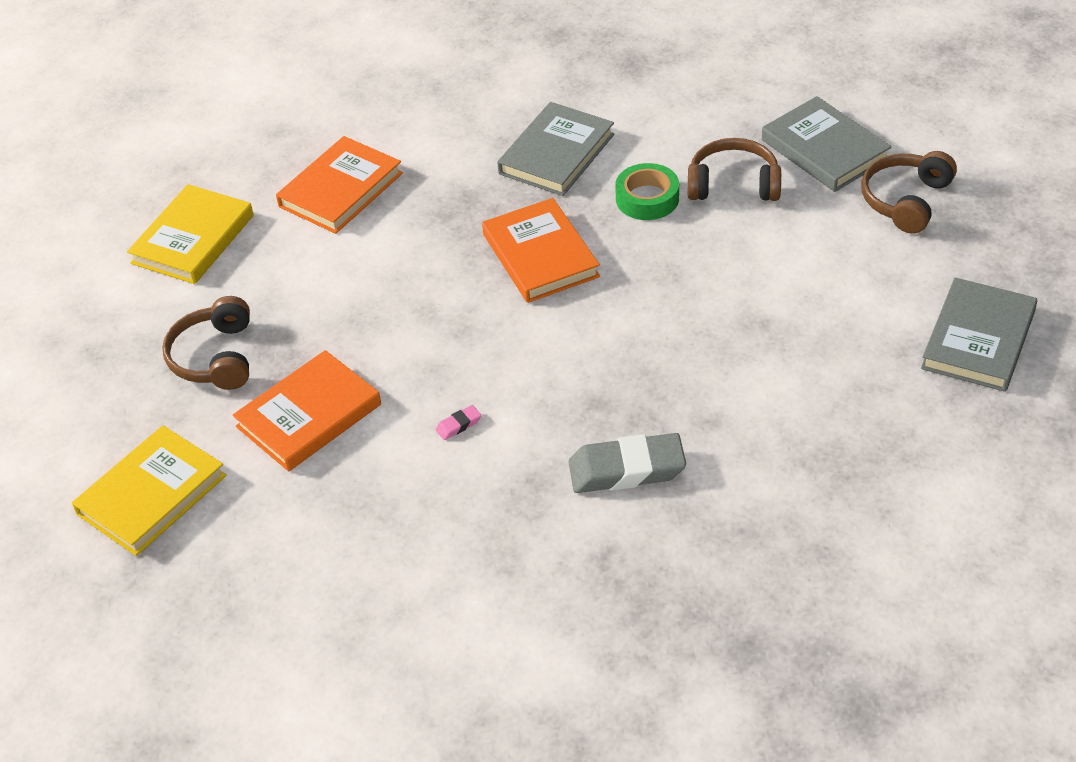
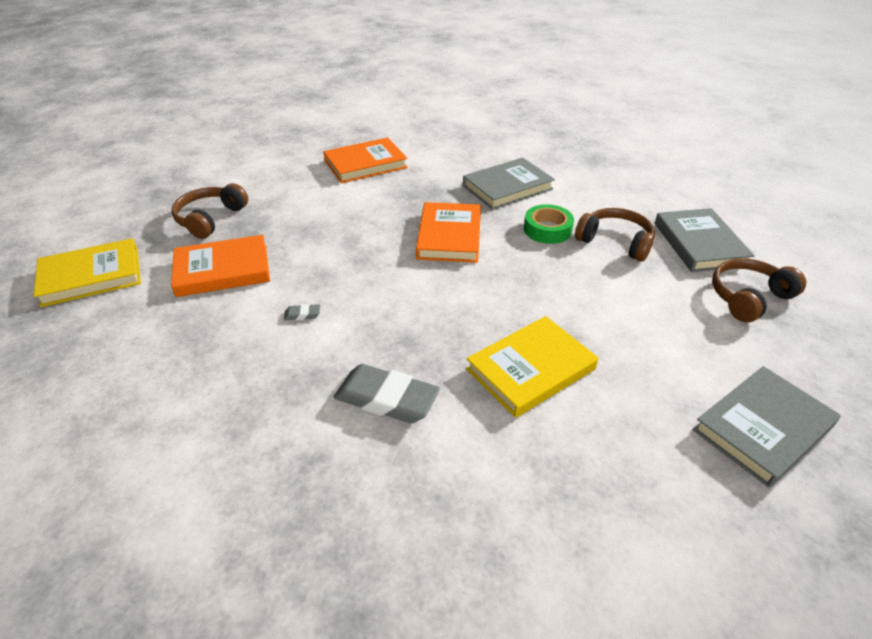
camera: 25 degrees right, 5 degrees down
yellow book [127,184,254,284] -> yellow book moved to [466,316,598,418]
pink eraser [435,405,481,440] -> grey eraser [284,304,320,320]

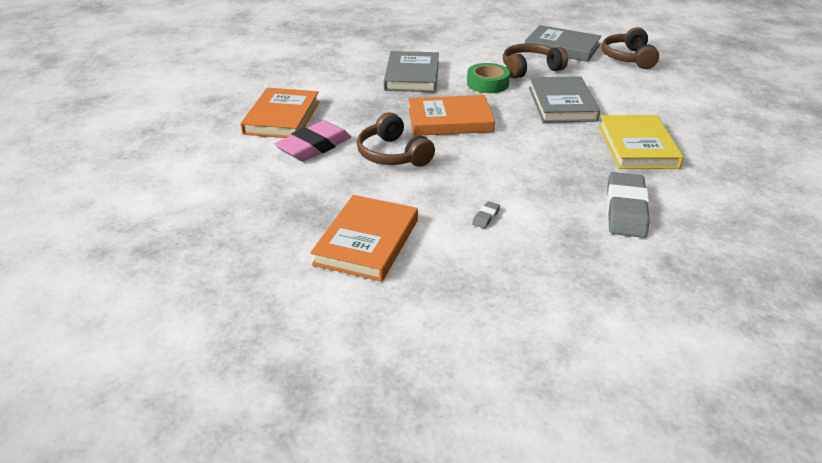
camera: 55 degrees left, 5 degrees down
yellow book [33,238,141,307] -> none
brown headphones [172,183,248,239] -> brown headphones moved to [357,112,435,167]
grey eraser [334,364,440,423] -> grey eraser turned 45 degrees counterclockwise [607,172,650,238]
orange book [416,202,481,263] -> orange book turned 45 degrees counterclockwise [409,95,495,136]
grey book [692,366,841,488] -> grey book moved to [529,76,600,123]
none -> pink eraser [275,120,351,161]

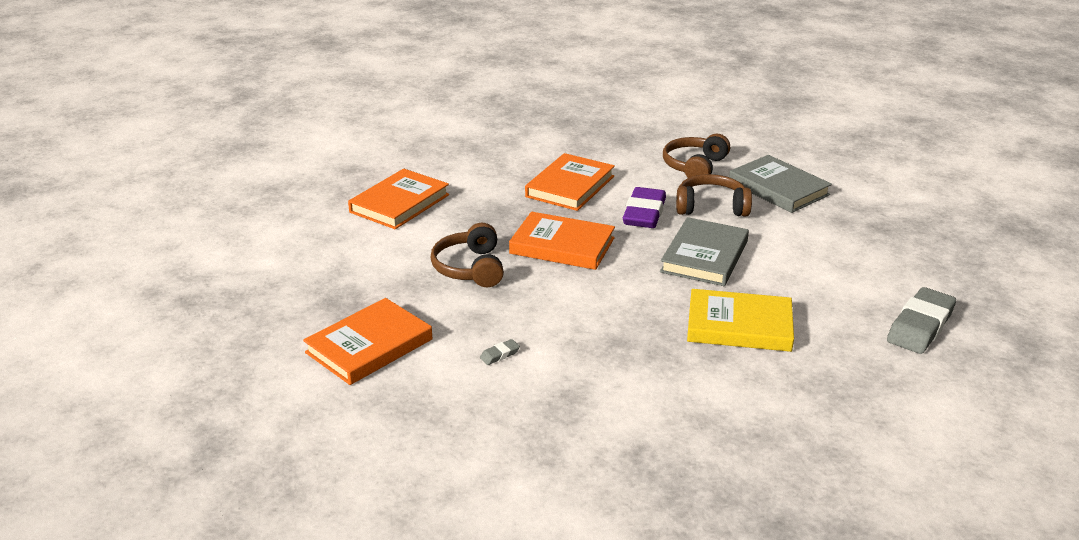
camera: 25 degrees right, 5 degrees down
pink eraser [275,120,351,161] -> none
grey book [384,51,439,92] -> orange book [525,153,615,211]
green tape [467,63,510,93] -> purple eraser [623,187,666,228]
yellow book [598,115,684,169] -> yellow book turned 75 degrees clockwise [687,289,794,352]
brown headphones [602,27,659,69] -> brown headphones moved to [663,134,730,178]
grey eraser [607,172,650,238] -> grey eraser moved to [887,287,956,354]

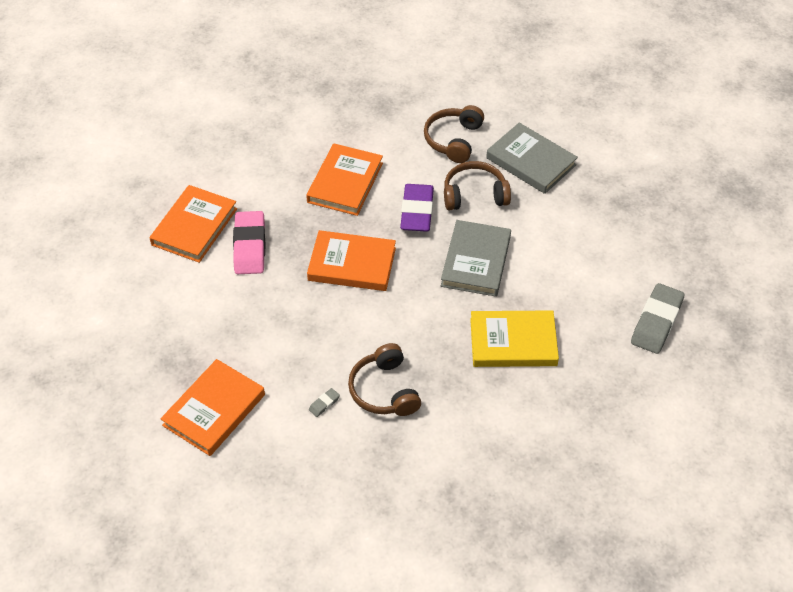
camera: 10 degrees left, 20 degrees up
brown headphones [430,223,504,287] -> brown headphones moved to [348,343,421,416]
none -> pink eraser [233,211,265,274]

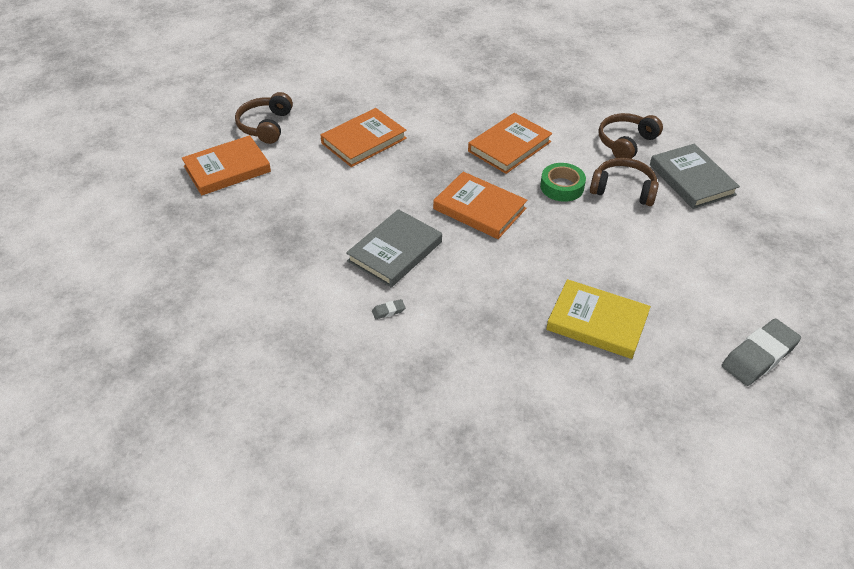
camera: 25 degrees right, 5 degrees down
orange book [161,359,265,456] -> orange book moved to [182,135,271,196]
pink eraser [233,211,265,274] -> none
brown headphones [348,343,421,416] -> brown headphones moved to [235,92,293,144]
purple eraser [400,184,434,232] -> green tape [540,163,586,202]
grey book [441,220,511,297] -> grey book moved to [346,209,442,287]

